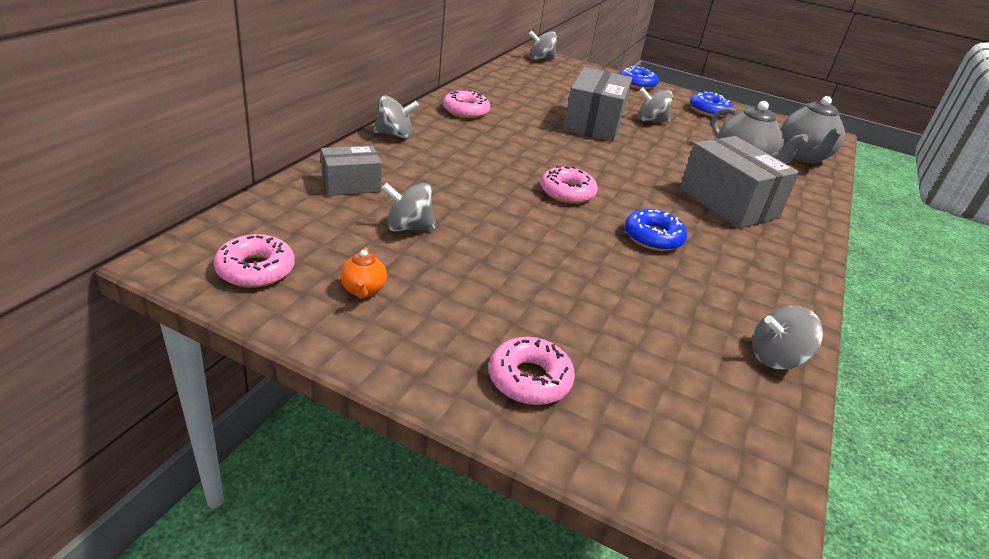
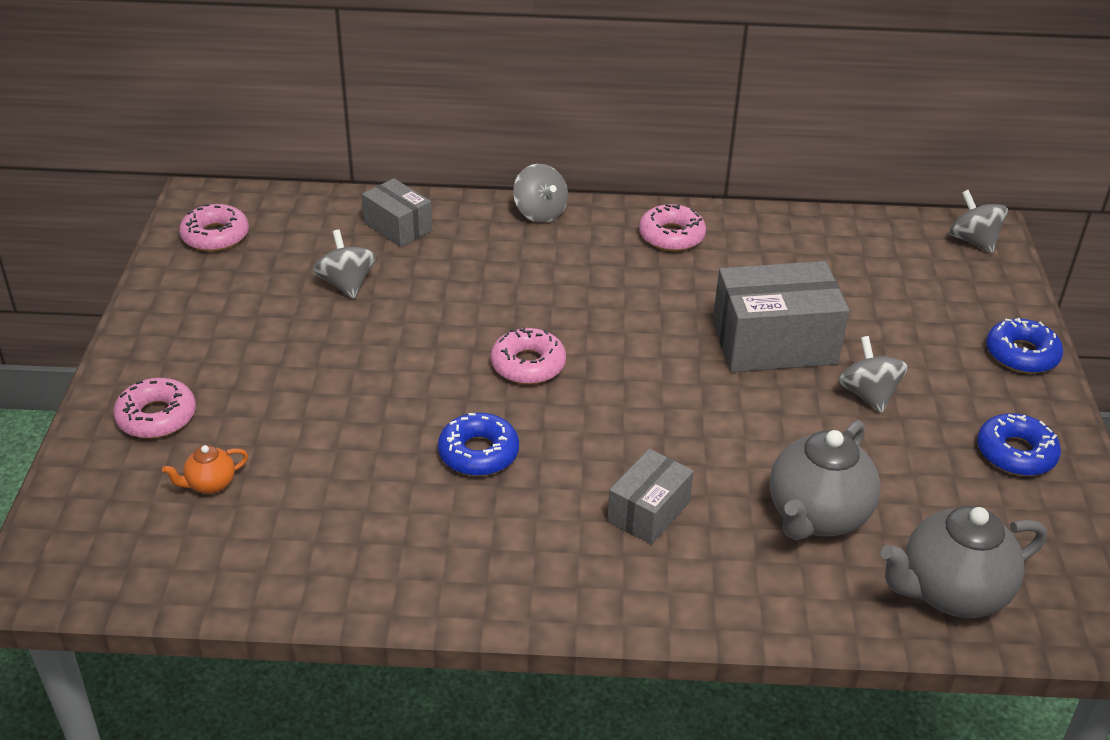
camera: 70 degrees right, 5 degrees up
orange teapot [340,247,387,298] -> orange teapot moved to [162,445,248,494]
grey box [680,136,800,229] -> grey box [607,449,694,545], size x0.57
grey spinning top [752,306,823,370] -> none

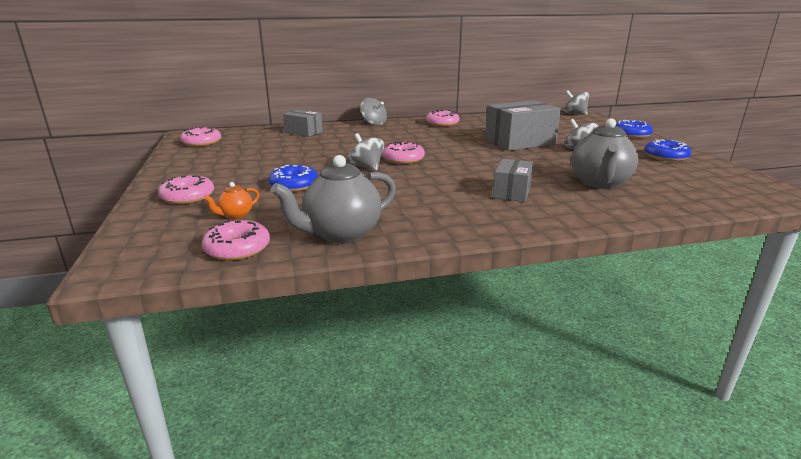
camera: 15 degrees left, 15 degrees down
grey spinning top [313,230,376,299] -> grey spinning top moved to [348,133,384,171]
blue donut [438,413,519,476] -> blue donut moved to [268,165,318,192]
grey teapot [881,506,1047,618] -> grey teapot moved to [271,155,396,244]
none -> pink donut [202,220,270,261]

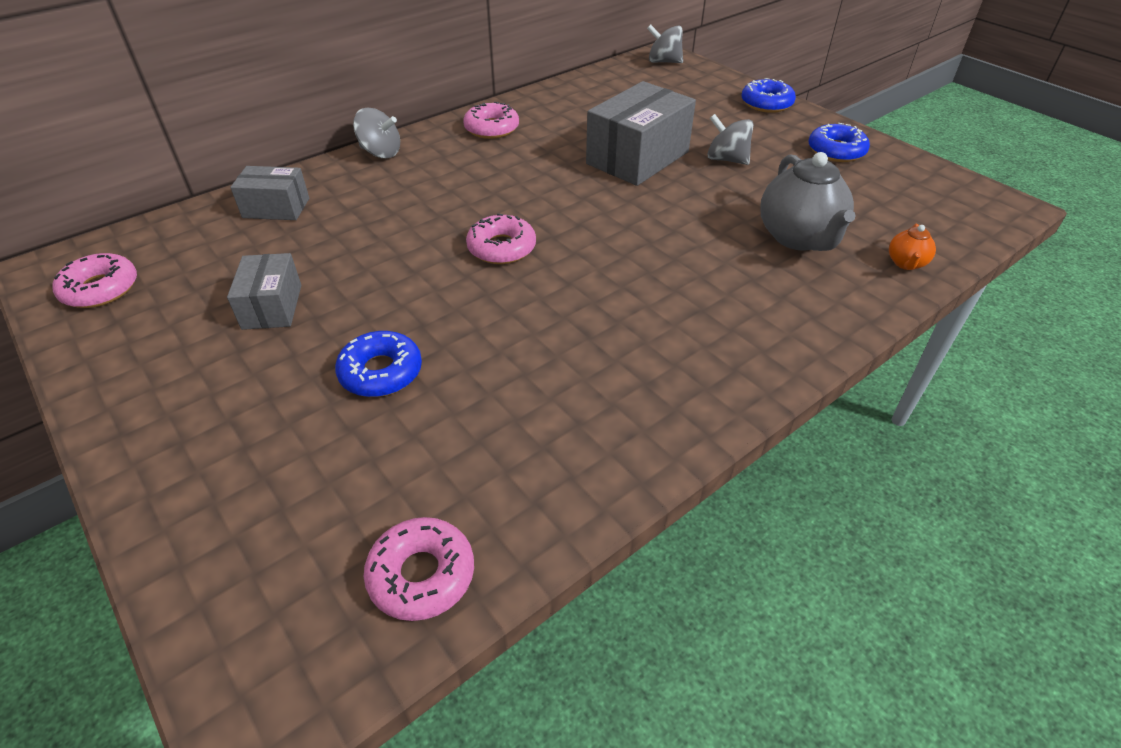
camera: 25 degrees left, 20 degrees up
pink donut [158,175,214,204] -> none
orange teapot [204,182,259,219] -> orange teapot moved to [889,224,936,270]
grey teapot [271,155,396,244] -> none
grey spinning top [348,133,384,171] -> none
grey box [493,159,534,202] -> grey box moved to [227,253,301,330]

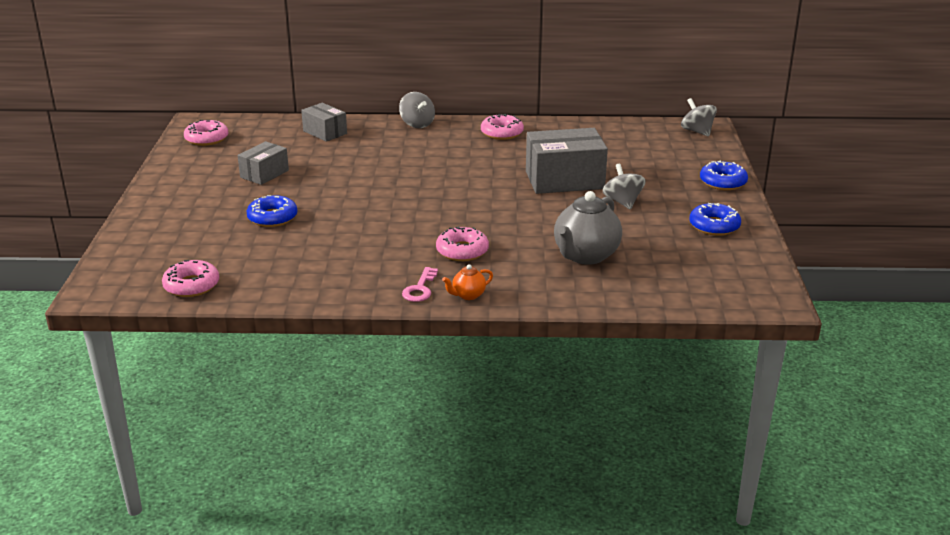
camera: 40 degrees right, 15 degrees down
pink donut [466,213,536,264] -> pink donut moved to [436,226,489,261]
orange teapot [889,224,936,270] -> orange teapot moved to [442,264,493,300]
none -> pink key [402,267,438,302]

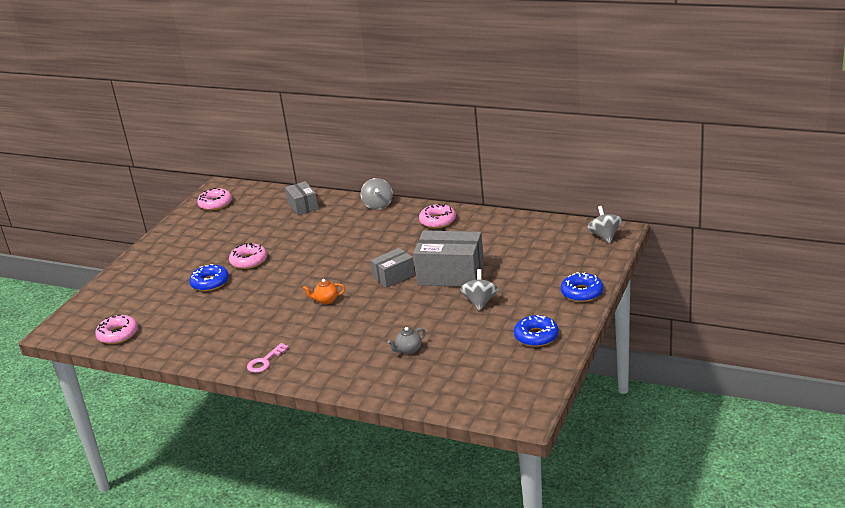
camera: 25 degrees right, 0 degrees up
grey box [238,141,289,185] -> grey box moved to [371,248,415,288]
pink donut [436,226,489,261] -> pink donut moved to [229,243,267,269]
orange teapot [442,264,493,300] -> orange teapot moved to [303,279,345,304]
grey teapot [554,191,622,265] -> grey teapot [388,327,426,354], size x0.47

